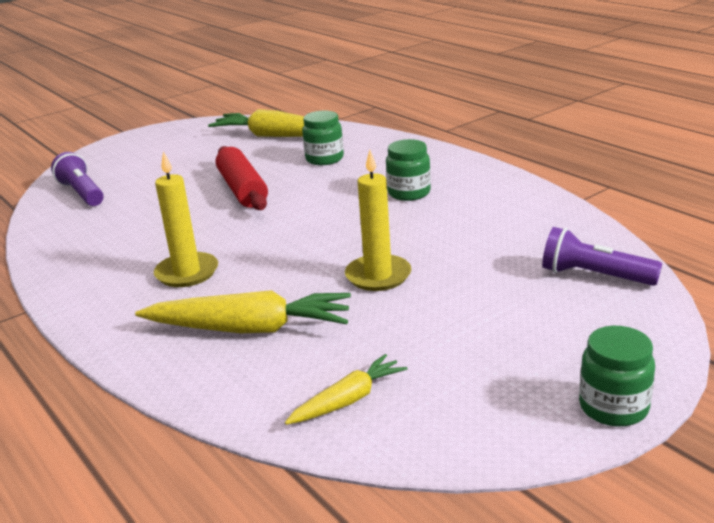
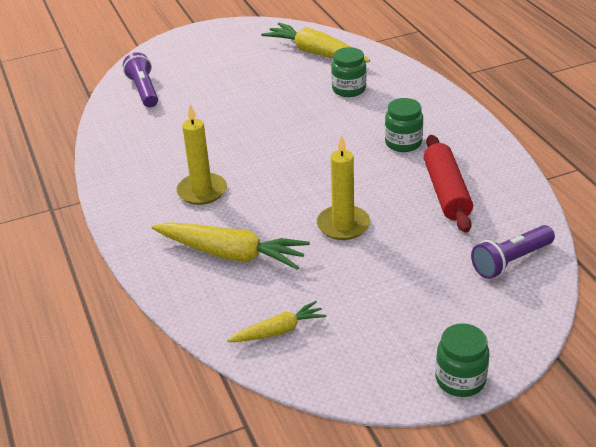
camera: 15 degrees right, 10 degrees up
red rolling pin [216,146,268,210] -> red rolling pin moved to [424,135,473,233]
purple flashlight [542,227,662,286] -> purple flashlight turned 75 degrees counterclockwise [471,225,555,279]

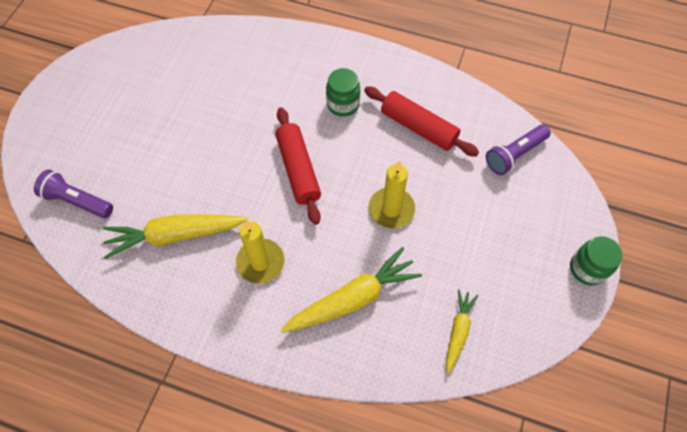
camera: 50 degrees left, 25 degrees up
yellow carrot [261,23,370,63] -> yellow carrot moved to [103,214,248,259]
green jar [331,47,366,97] -> none
purple flashlight [471,225,555,279] -> purple flashlight turned 45 degrees clockwise [486,124,551,175]
none -> red rolling pin [275,107,321,225]

